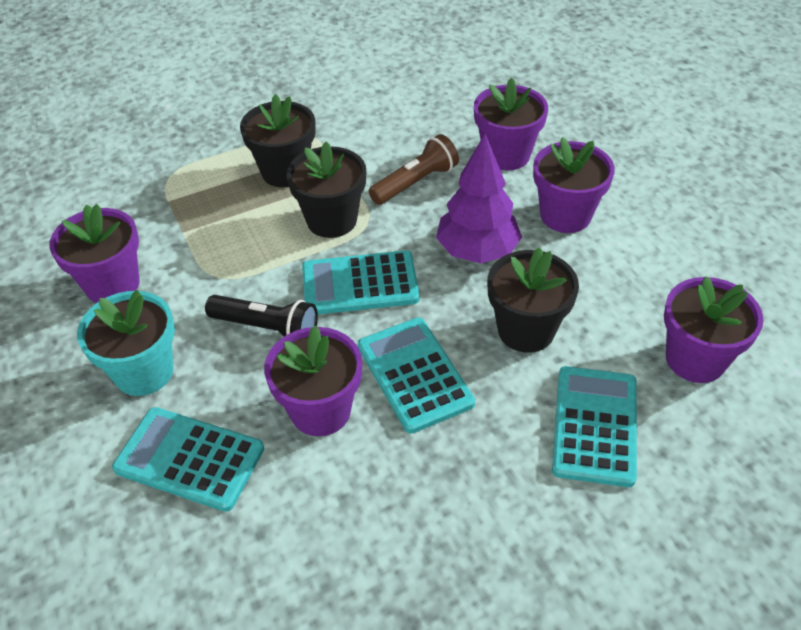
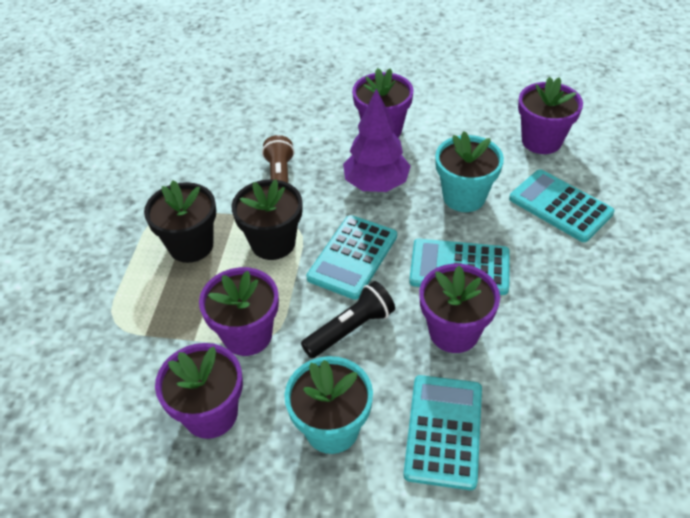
camera: 55 degrees left, 0 degrees up
turquoise calculator [112,407,264,512] -> turquoise calculator turned 135 degrees clockwise [404,375,482,490]
purple flower pot [474,78,548,170] -> purple flower pot moved to [199,267,279,356]
black flower pot [487,247,579,353] -> turquoise flower pot [435,131,504,212]

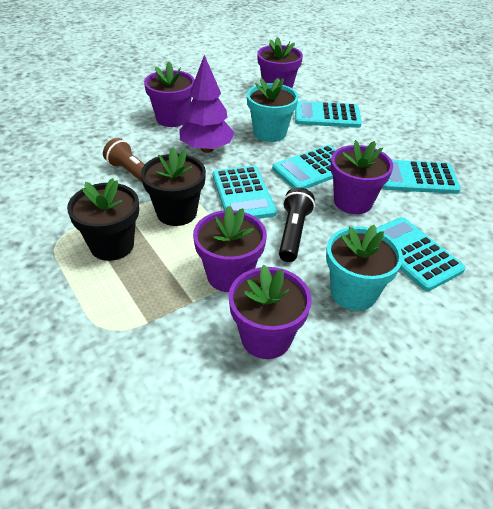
camera: 45 degrees left, 5 degrees down
none -> turquoise calculator [382,160,461,194]

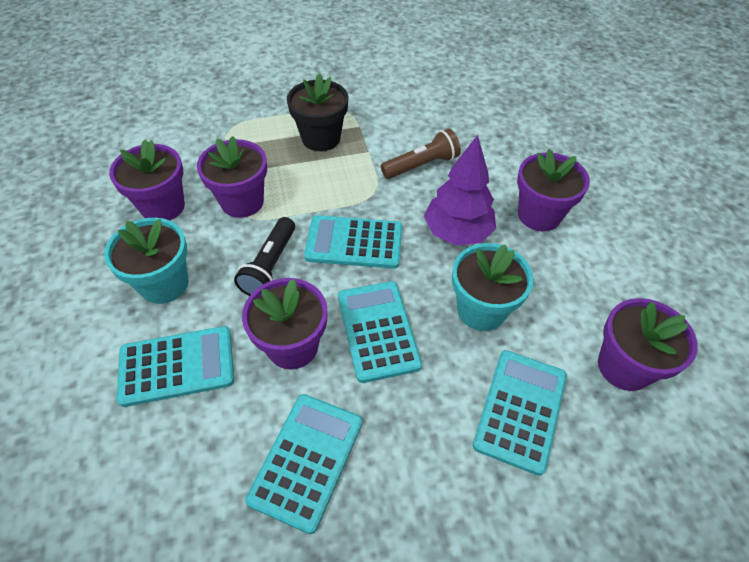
camera: 110 degrees right, 10 degrees up
black flower pot [141,147,206,226] -> none
black flashlight [279,187,315,262] -> black flashlight turned 75 degrees clockwise [234,217,295,296]

